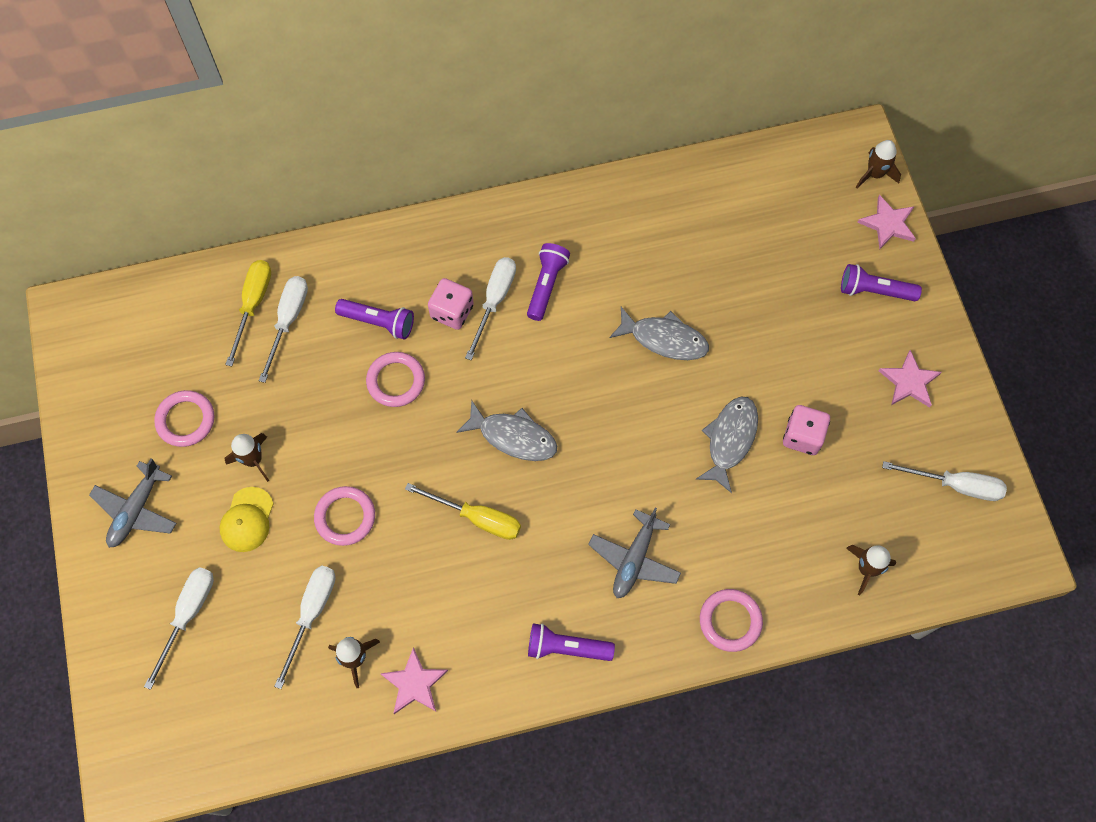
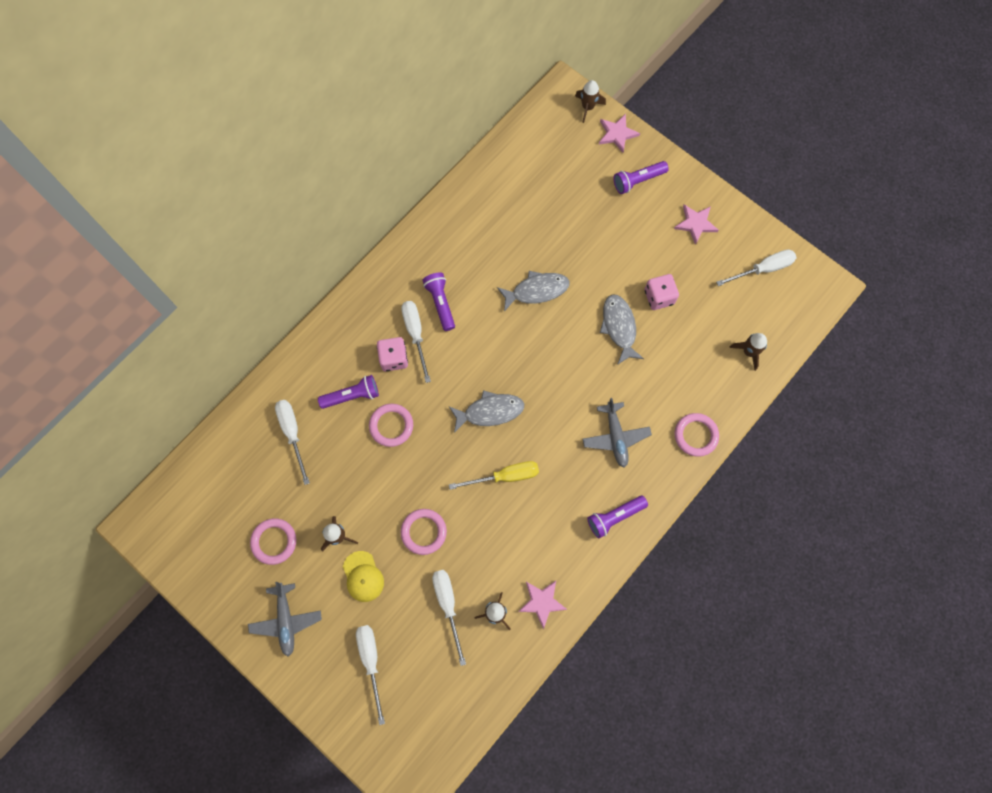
camera: 35 degrees left, 5 degrees up
yellow screwdriver [225,260,271,366] -> none

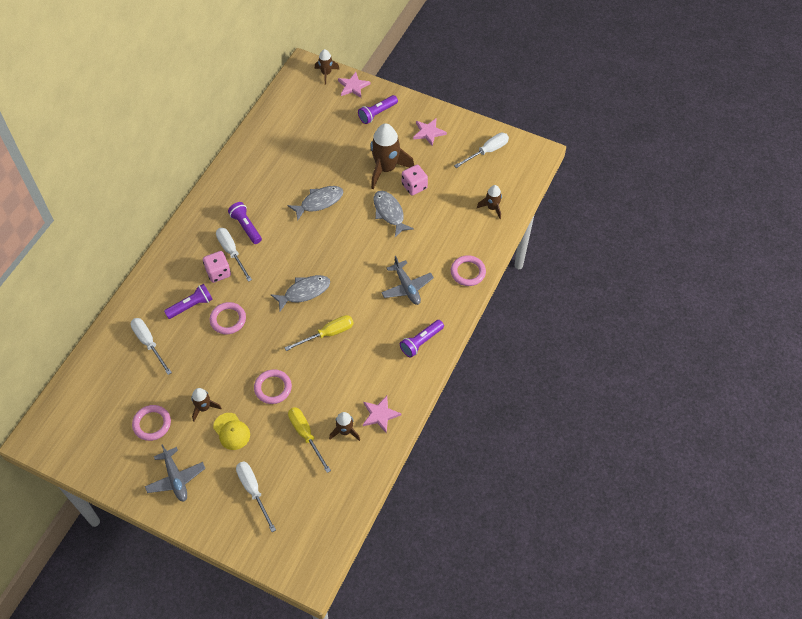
camera: 15 degrees left, 15 degrees down
white screwdriver [432,570,466,666] -> yellow screwdriver [288,407,331,473]
none -> brown rocket [371,123,414,189]

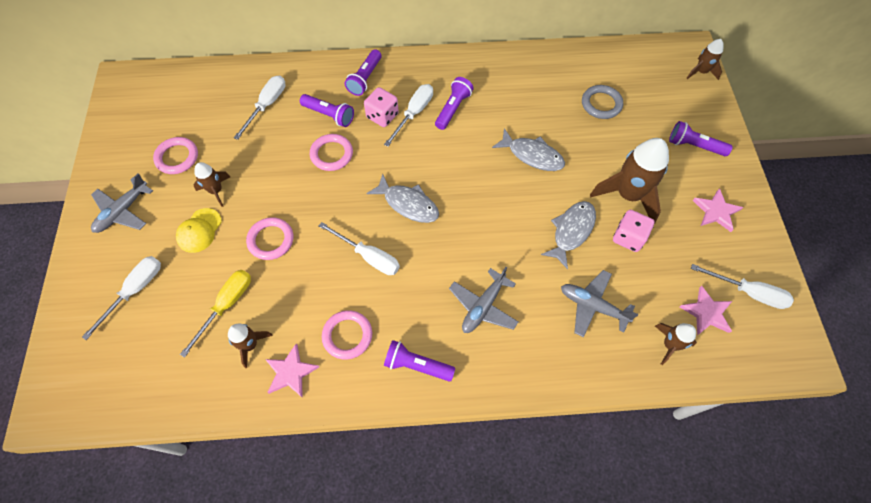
camera: 60 degrees right, 5 degrees up
yellow screwdriver [284,315,354,351] -> white screwdriver [319,222,400,275]
pink star [338,72,371,98] -> pink star moved to [680,286,732,335]
pink ring [451,255,486,286] -> pink ring moved to [322,310,372,359]
none -> purple flashlight [345,49,381,96]
none -> grey plane [561,270,638,338]
none -> grey ring [582,85,623,119]

